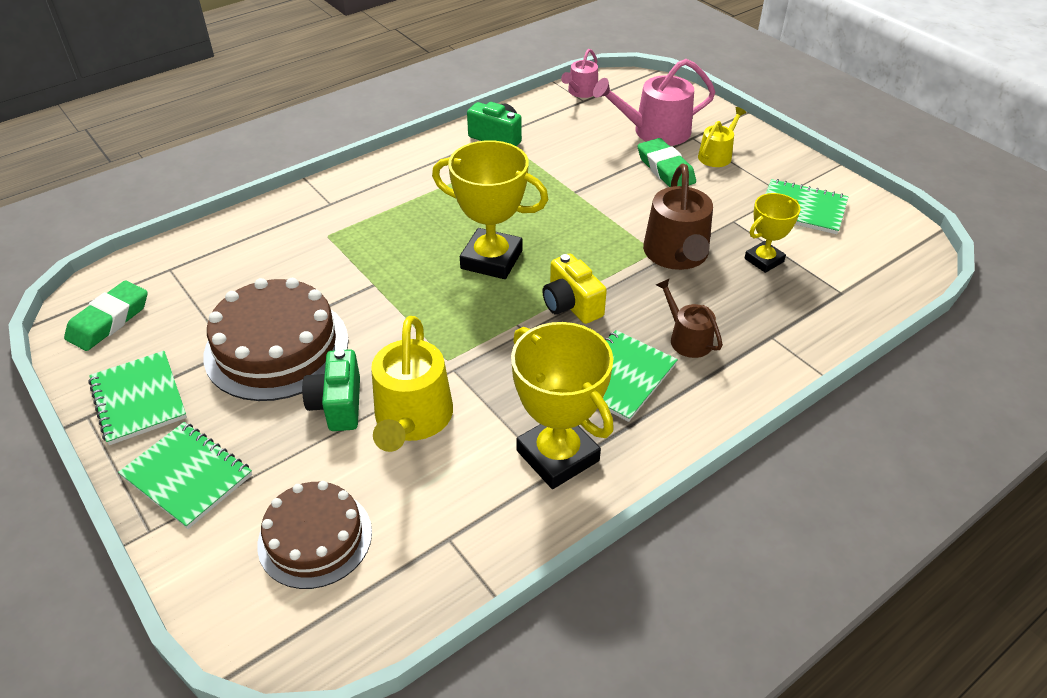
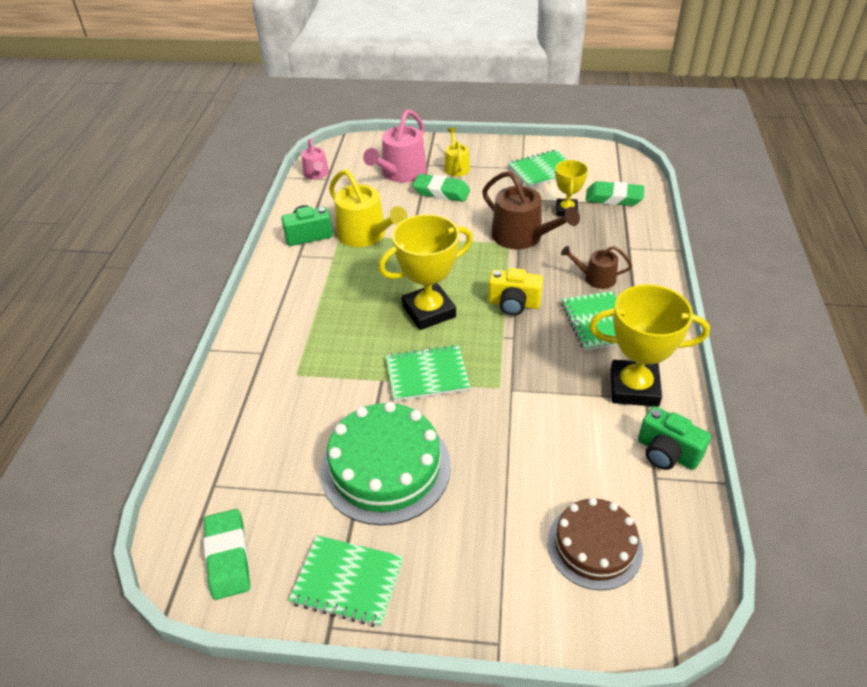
camera: 45 degrees left, 0 degrees up
green notebook [118,422,252,529] -> green notebook moved to [386,344,470,402]
brown cake [203,278,349,401] -> green cake [320,402,451,525]
green camera [302,349,360,431] -> green camera moved to [638,406,711,470]
yellow watering can [371,316,453,452] -> yellow watering can moved to [329,169,407,247]
none -> green eraser [586,181,644,206]

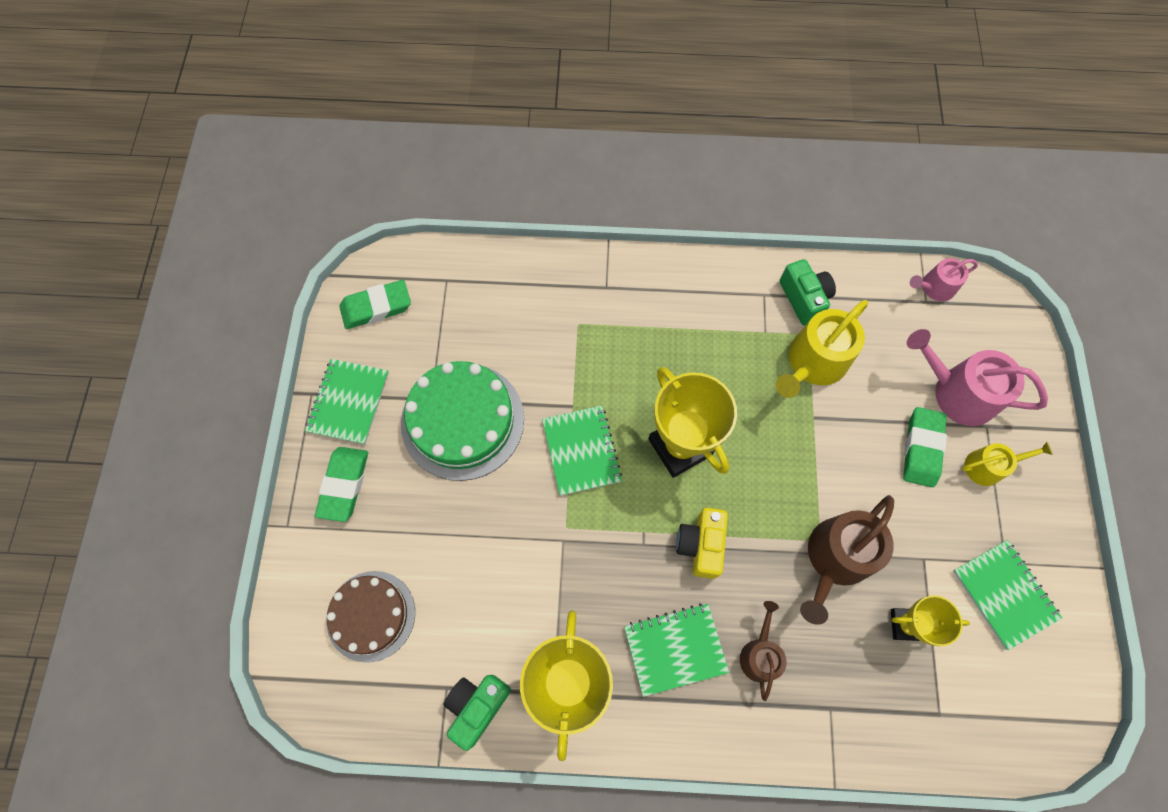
camera: 85 degrees right, 25 degrees up
green eraser [586,181,644,206] -> green eraser moved to [315,447,368,522]

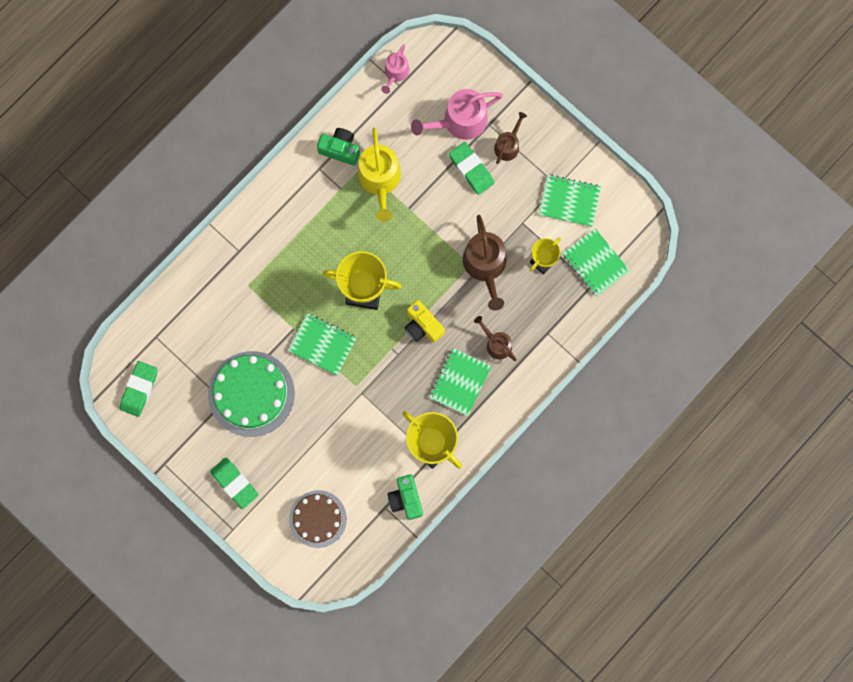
camera: 50 degrees left, 10 degrees up
green notebook [305,359,389,445] -> green notebook moved to [562,228,630,297]
yellow watering can [961,442,1053,486] -> brown watering can [494,112,527,164]

